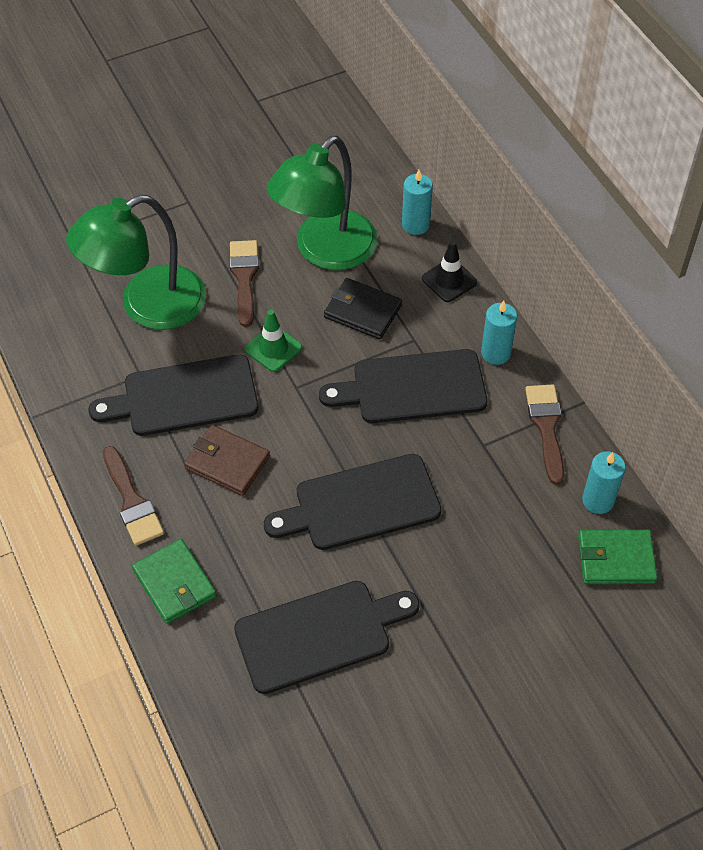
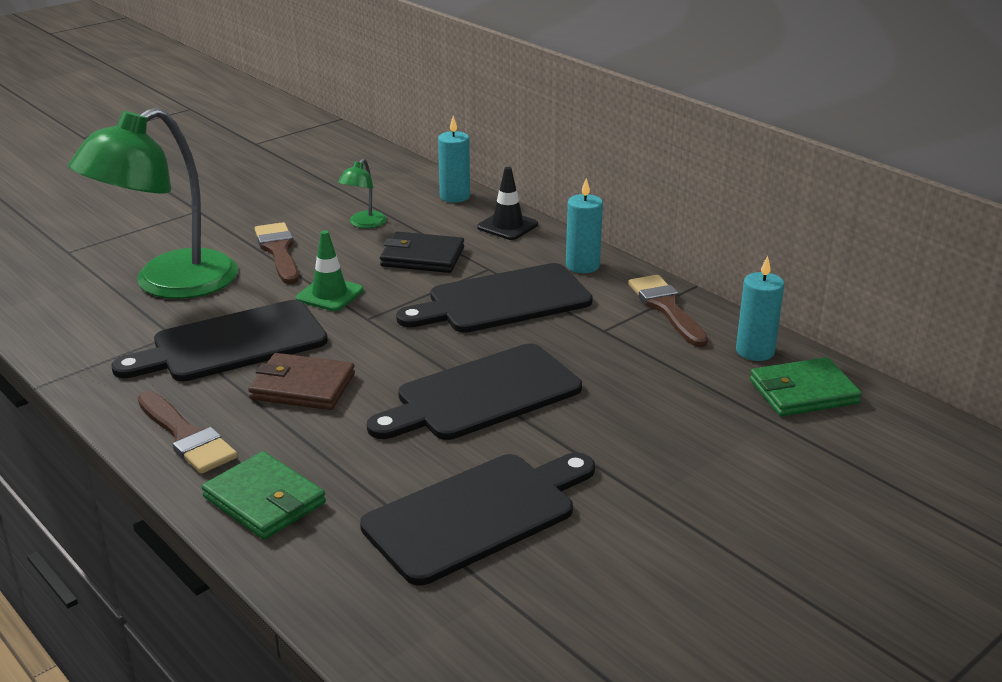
camera: 15 degrees left, 25 degrees down
green lamp [266,135,377,270] -> green lamp [338,159,387,228], size x0.41

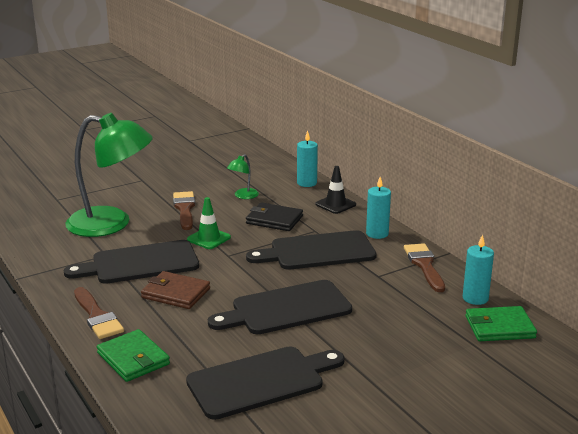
camera: 10 degrees right, 5 degrees down
green lamp [68,107,238,299] -> green lamp turned 135 degrees counterclockwise [65,113,153,237]

